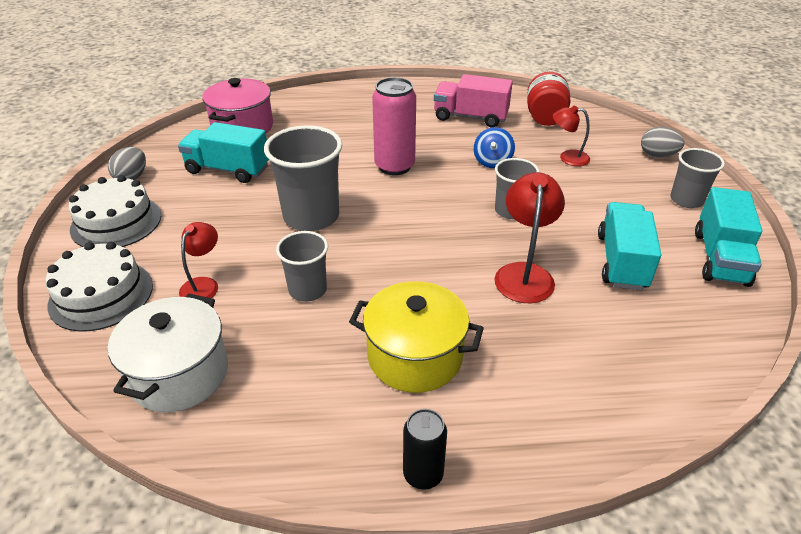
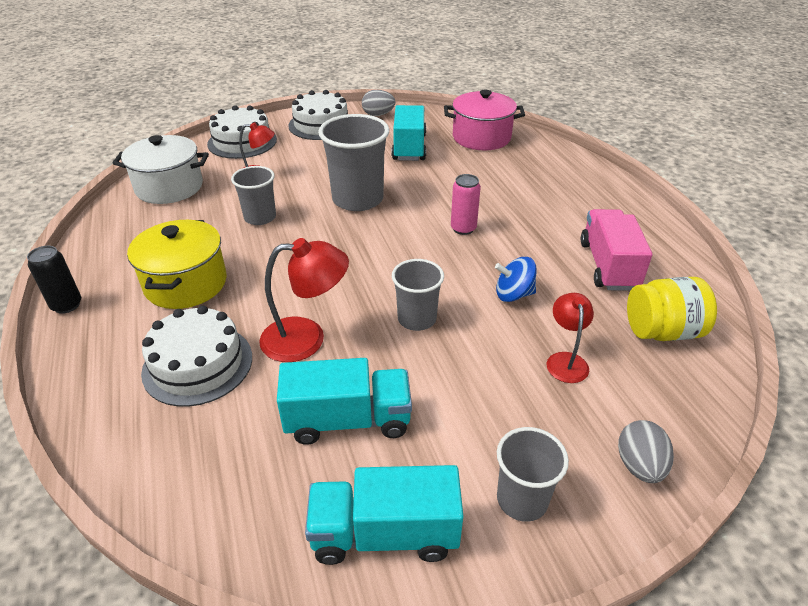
camera: 75 degrees right, 0 degrees up
pink can [372,77,416,175] -> pink can [451,174,481,235], size x0.60
red jar [527,72,570,126] -> yellow jar [627,277,717,341]
none -> white cake [141,305,252,407]

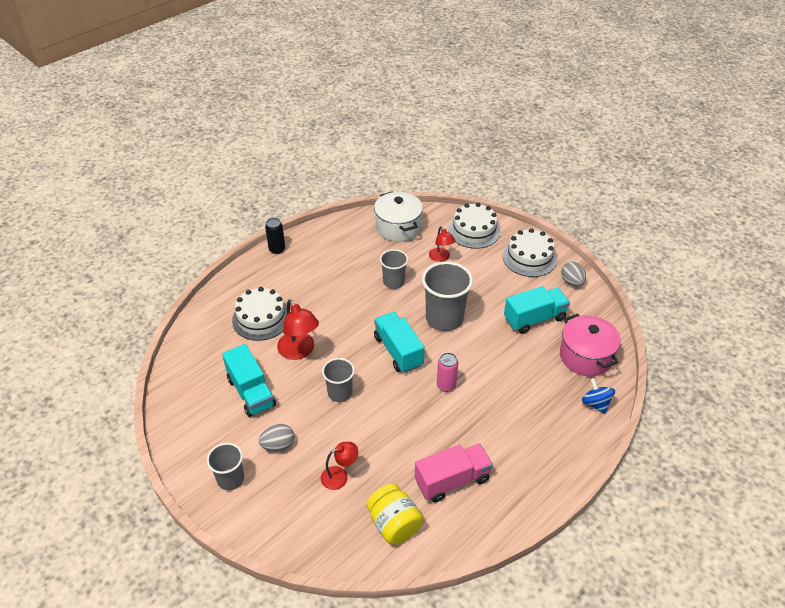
camera: 65 degrees right, 5 degrees up
yellow pot [127,220,227,309] -> none
turquoise truck [305,465,463,565] -> turquoise truck moved to [374,312,425,373]
blue spinning top [495,257,537,302] -> blue spinning top moved to [582,378,615,414]
grey egg [618,420,674,483] -> grey egg moved to [259,424,294,451]

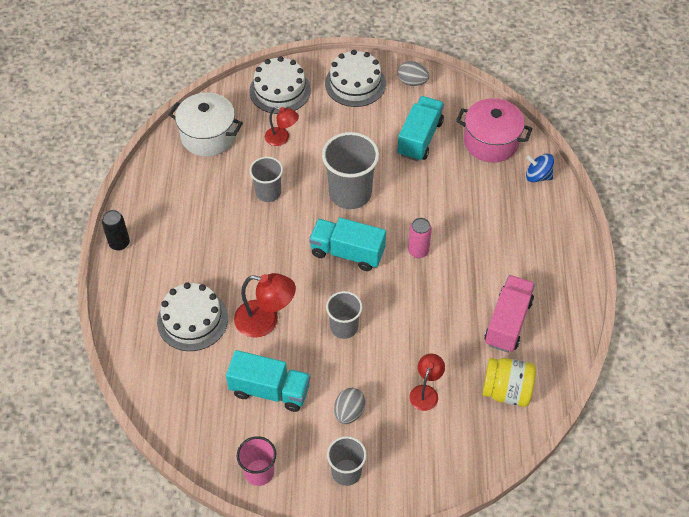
camera: 45 degrees left, 10 degrees up
none -> pink cup [237,436,276,486]

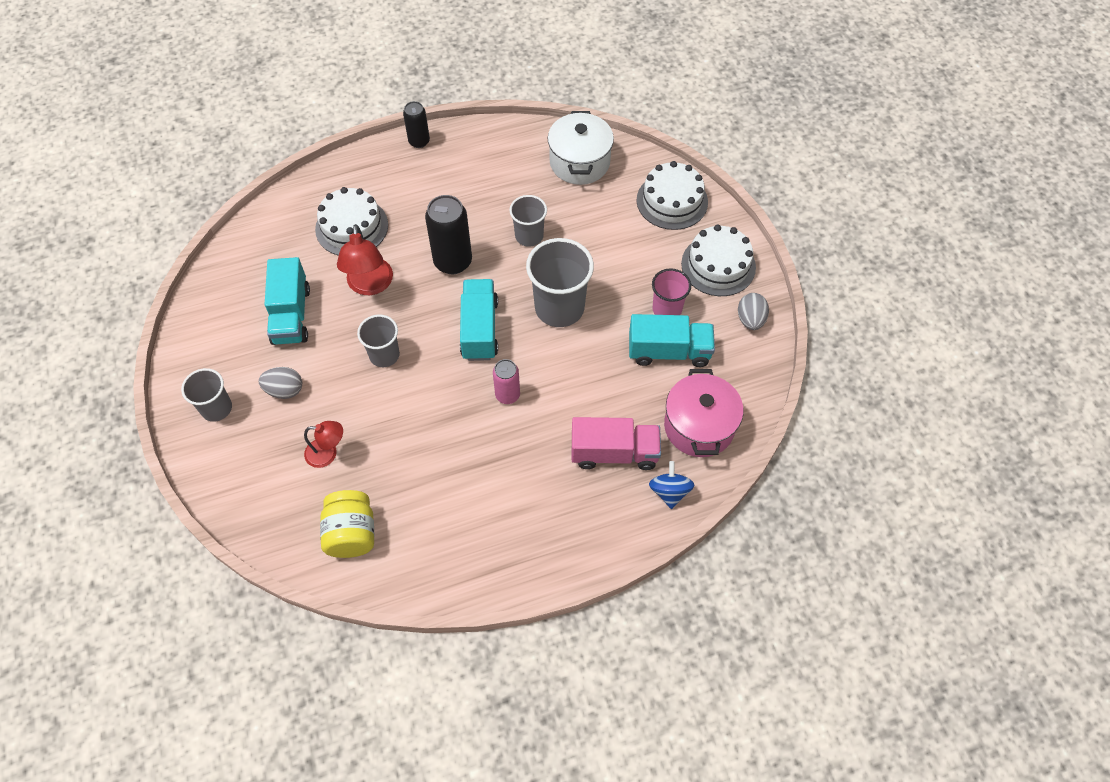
camera: 70 degrees right, 5 degrees up
pink cup [237,436,276,486] -> pink cup moved to [652,268,691,315]
red lamp [265,107,299,146] -> none
pink truck [485,275,535,352] -> pink truck moved to [572,417,661,470]
none -> black can [425,195,472,274]

